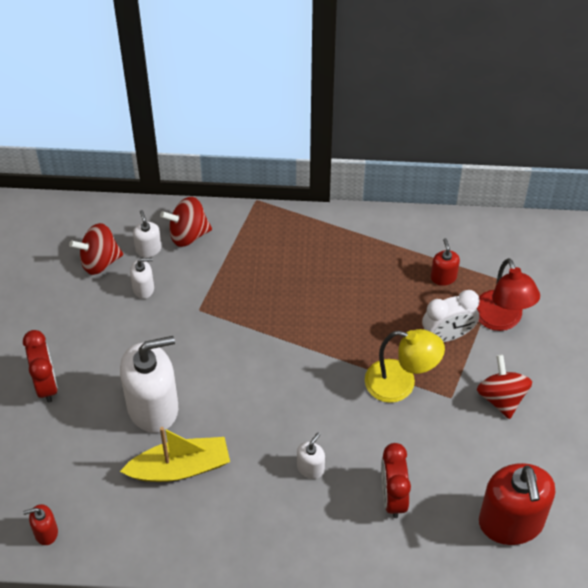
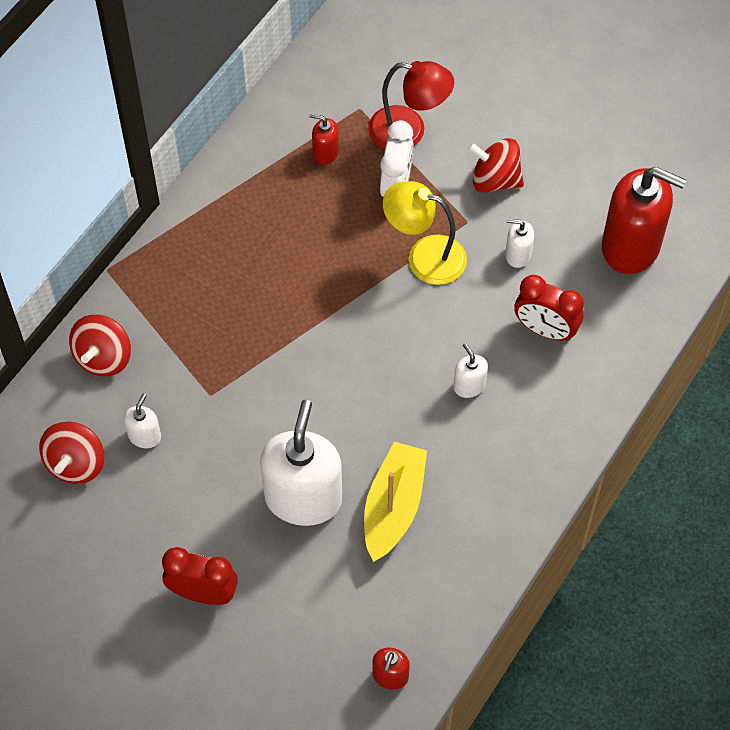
camera: 60 degrees left, 5 degrees up
white soap dispenser [133,210,162,257] -> white soap dispenser moved to [505,218,534,268]
yellow lamp [365,329,445,403] -> yellow lamp turned 120 degrees counterclockwise [383,181,467,285]

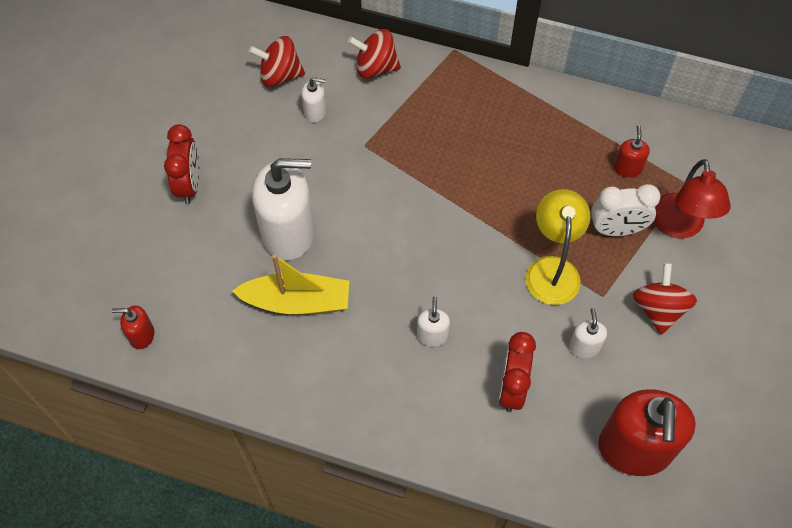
camera: 75 degrees right, 0 degrees up
white soap dispenser [453,343,488,398] -> white soap dispenser turned 45 degrees counterclockwise [417,296,450,347]

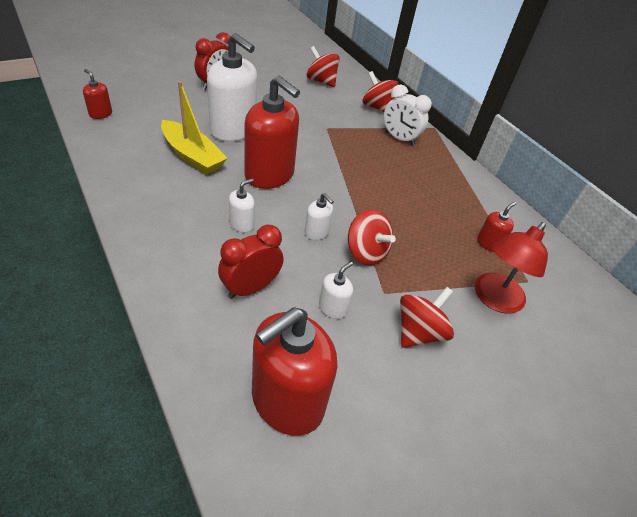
camera: 35 degrees right, 15 degrees down
white soap dispenser [301,77,326,123] -> white soap dispenser moved to [305,193,334,240]
yellow lamp [526,189,590,305] -> red spinning top [348,209,396,265]
white clock [591,184,661,236] -> white clock moved to [384,84,432,146]
none -> red soap dispenser [244,75,300,189]

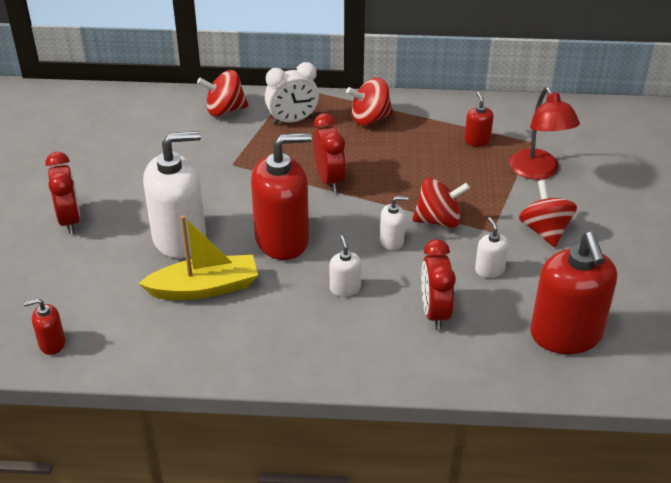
camera: 50 degrees left, 5 degrees down
red spinning top [307,46,340,87] -> red spinning top moved to [346,78,393,125]
none -> red clock [313,113,346,192]

